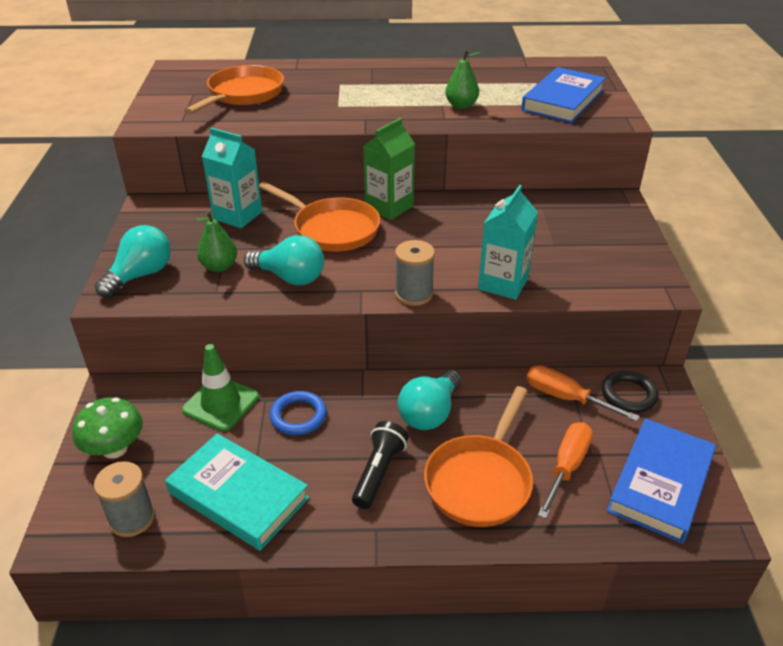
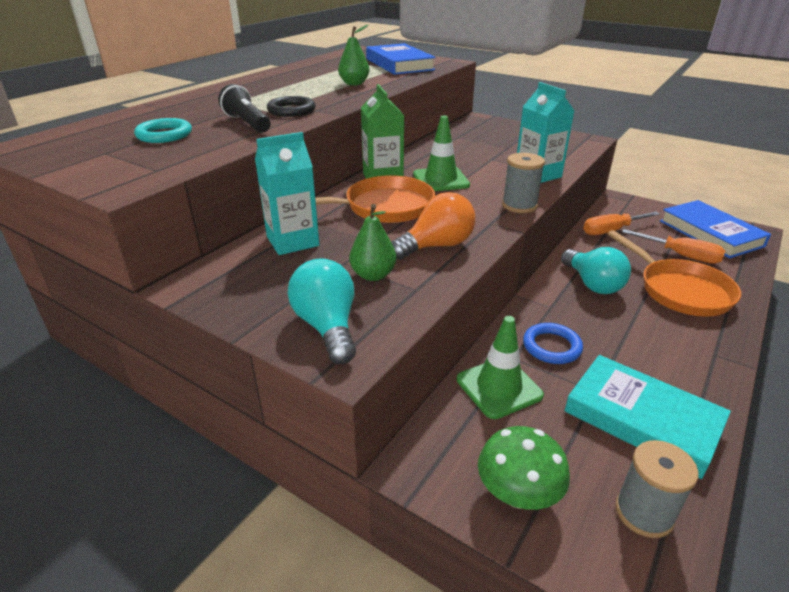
camera: 55 degrees left, 5 degrees down
turquoise book [165,433,309,551] -> turquoise book turned 60 degrees clockwise [564,355,731,479]
orange pan [184,65,284,114] -> turquoise ring [134,118,192,143]
turquoise light bulb [244,235,324,285] -> orange light bulb [391,192,475,260]
black flashlight [352,421,408,509] -> black flashlight moved to [218,84,271,133]
orange screwdriver [538,422,593,519] -> orange screwdriver turned 150 degrees clockwise [622,229,725,264]
black ring [602,371,658,413] -> black ring moved to [267,96,316,117]
none -> green traffic cone [413,116,470,191]

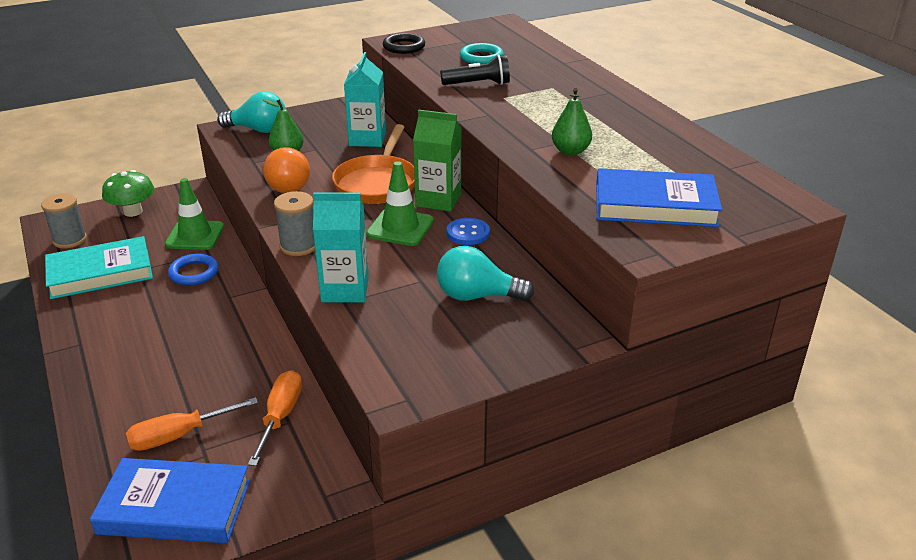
camera: 120 degrees right, 0 degrees up
black ring [267,96,316,117] -> black ring moved to [383,33,425,54]
turquoise light bulb [561,247,631,294] -> turquoise light bulb moved to [437,246,534,301]
orange pan [607,230,741,317] -> none
none -> blue button [447,218,490,245]

